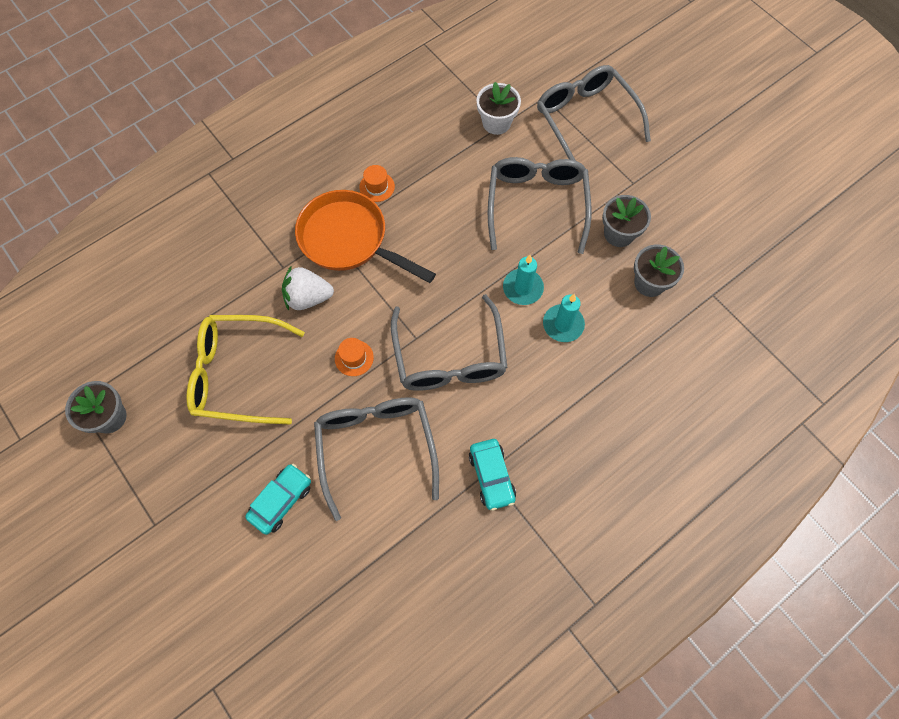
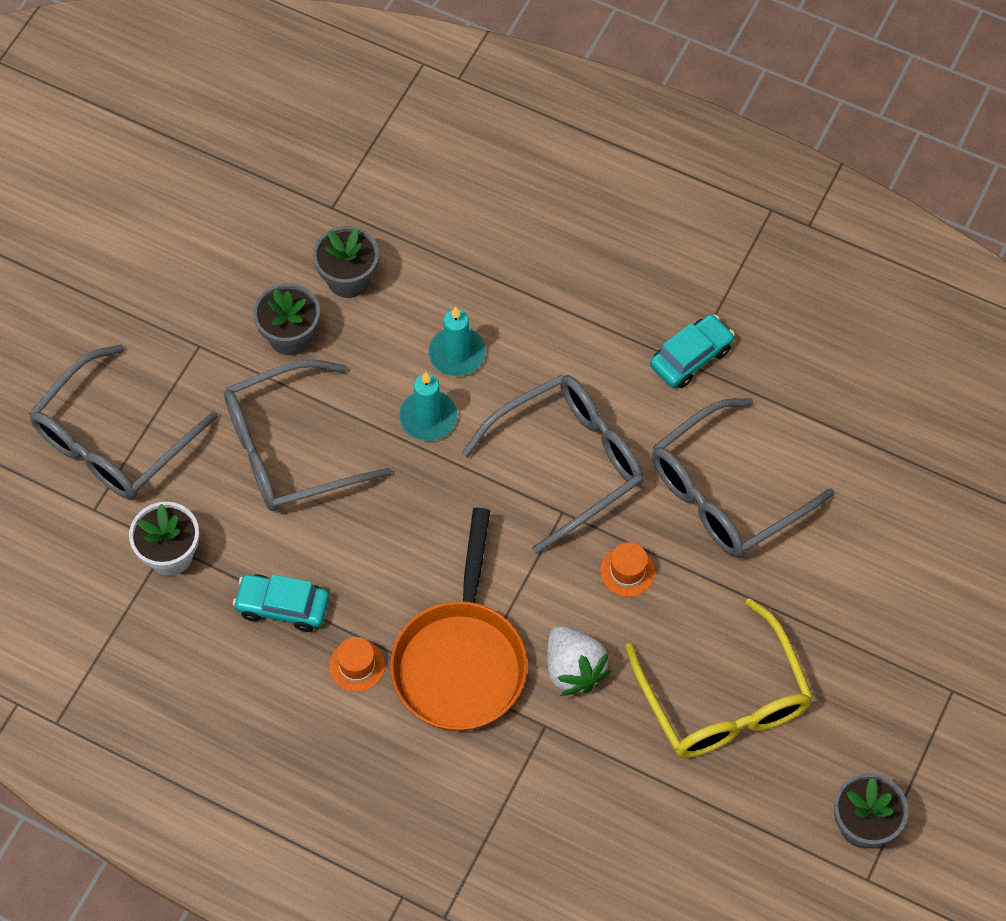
camera: 115 degrees left, 5 degrees down
turquoise car [245,464,311,535] -> turquoise car moved to [233,574,329,632]

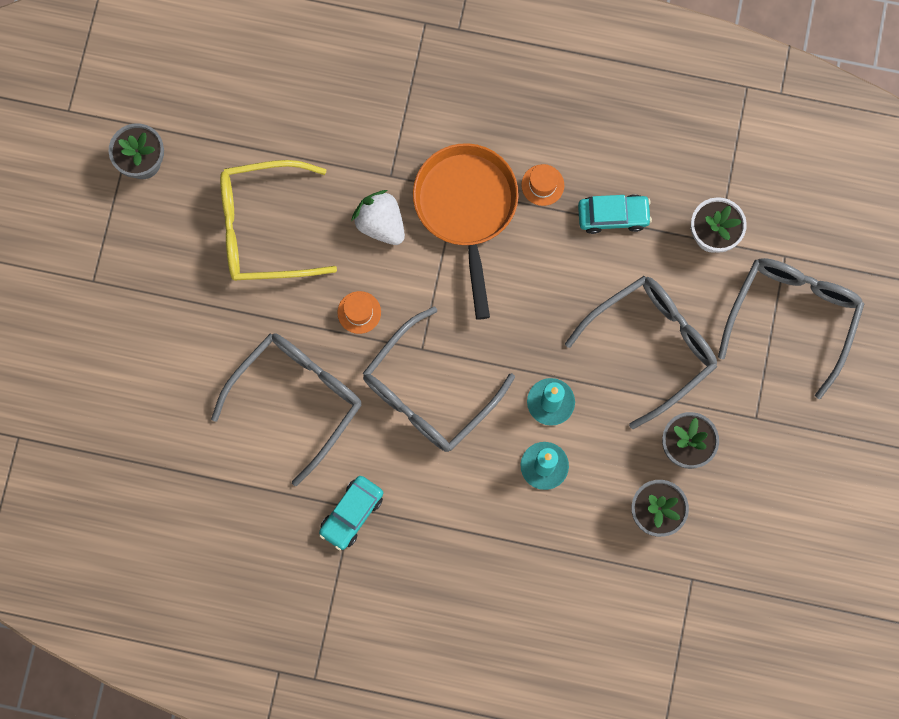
camera: 165 degrees right, 15 degrees up
yellow glasses [625,598,813,758] -> yellow glasses turned 60 degrees counterclockwise [220,160,337,281]

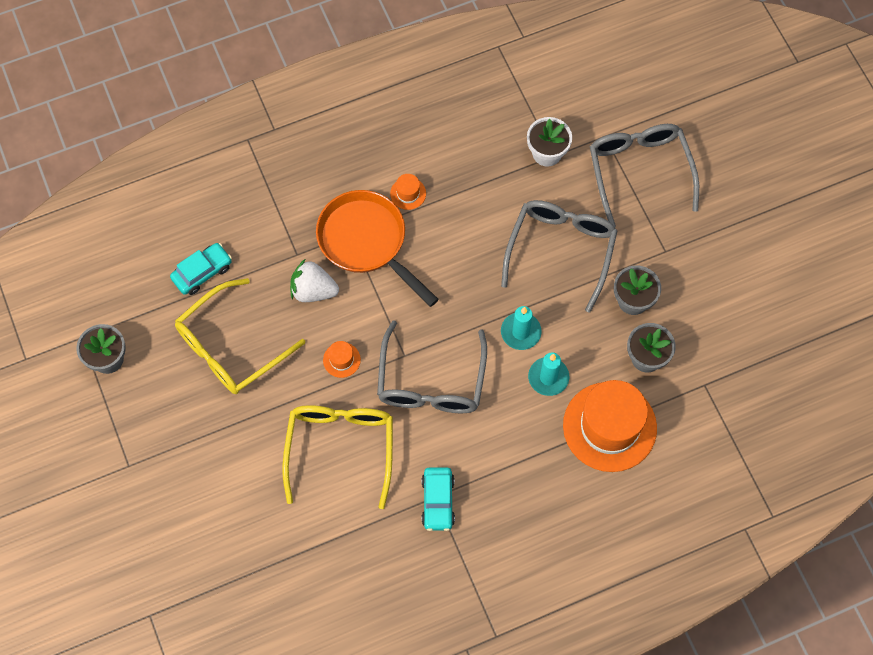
camera: 35 degrees left, 10 degrees down
grey glasses [211,333,362,486] -> yellow glasses [282,405,393,509]
turquoise car [578,194,652,234] -> turquoise car moved to [170,243,232,295]
none -> orange hat [563,380,657,472]

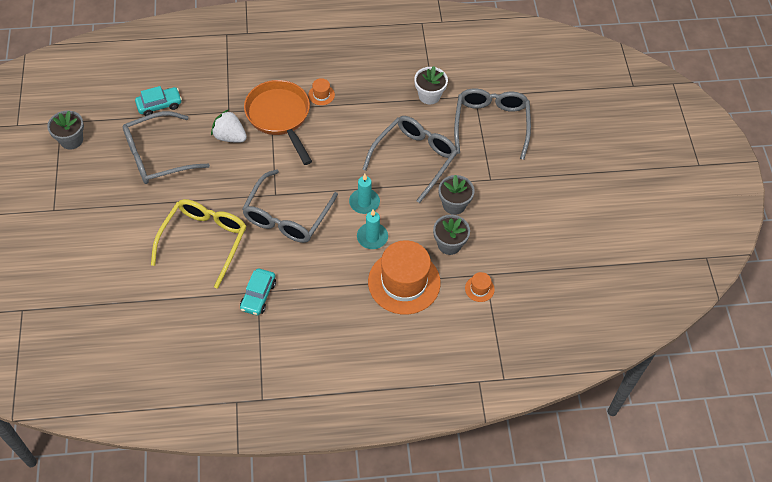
camera: 15 degrees right, 10 degrees down
yellow glasses [175,278,305,394] -> grey glasses [123,111,210,184]
orange hat [323,341,361,378] -> orange hat moved to [465,272,495,302]

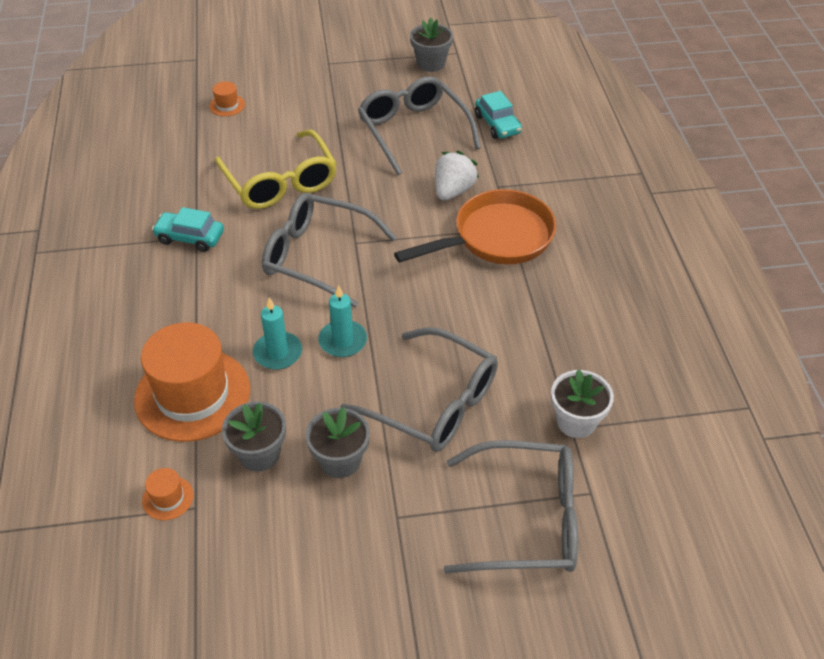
camera: 90 degrees right, 10 degrees down
yellow glasses [151,199,247,289] -> yellow glasses turned 45 degrees clockwise [215,130,337,209]
orange hat [308,78,335,105] -> orange hat moved to [209,81,245,116]

